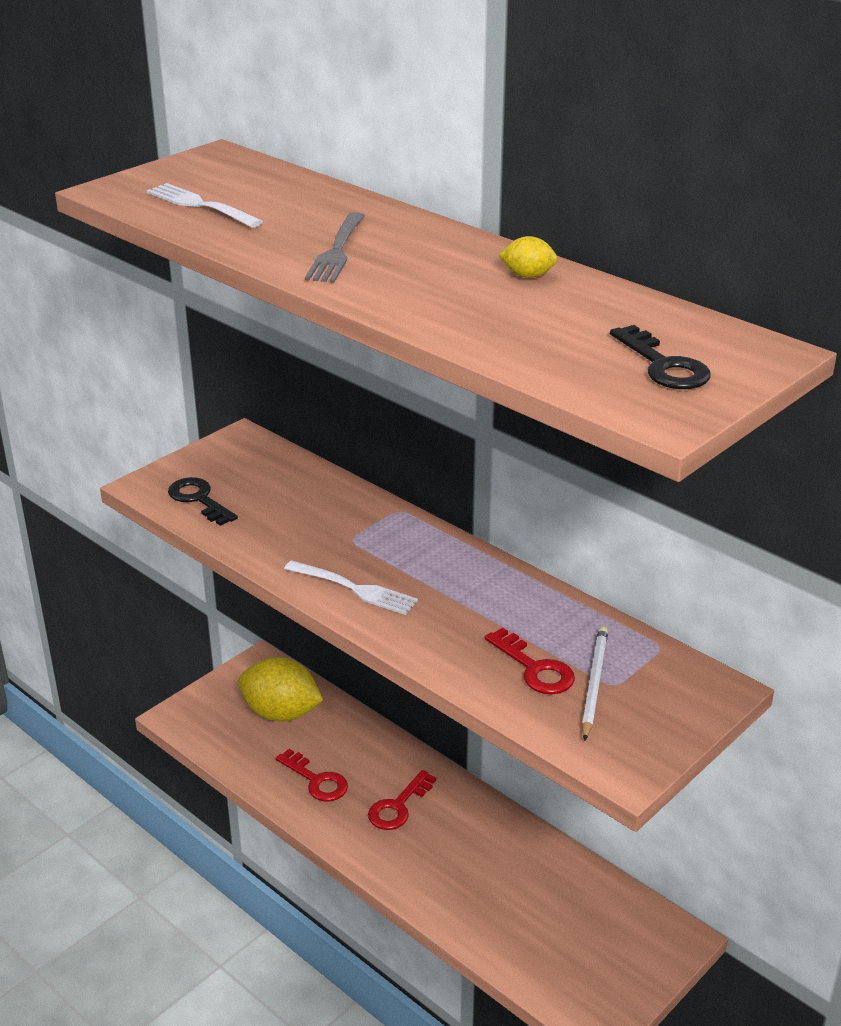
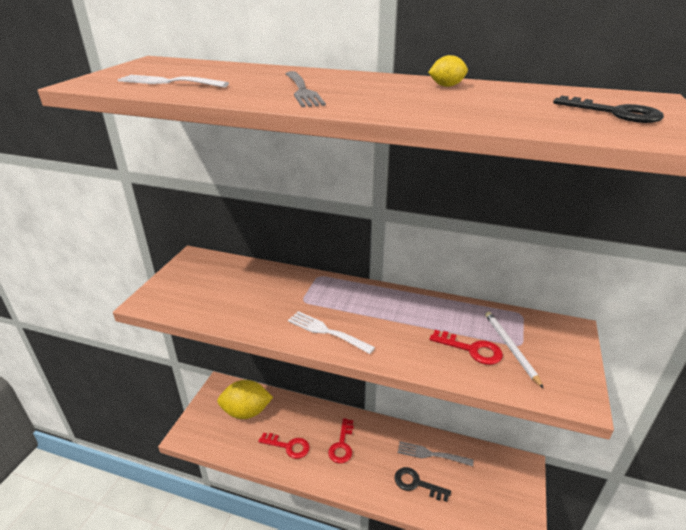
camera: 25 degrees left, 0 degrees up
black key [168,477,238,526] -> black key moved to [394,467,451,502]
white fork [284,560,418,615] -> white fork turned 150 degrees counterclockwise [288,311,375,354]
none -> grey fork [398,441,474,466]

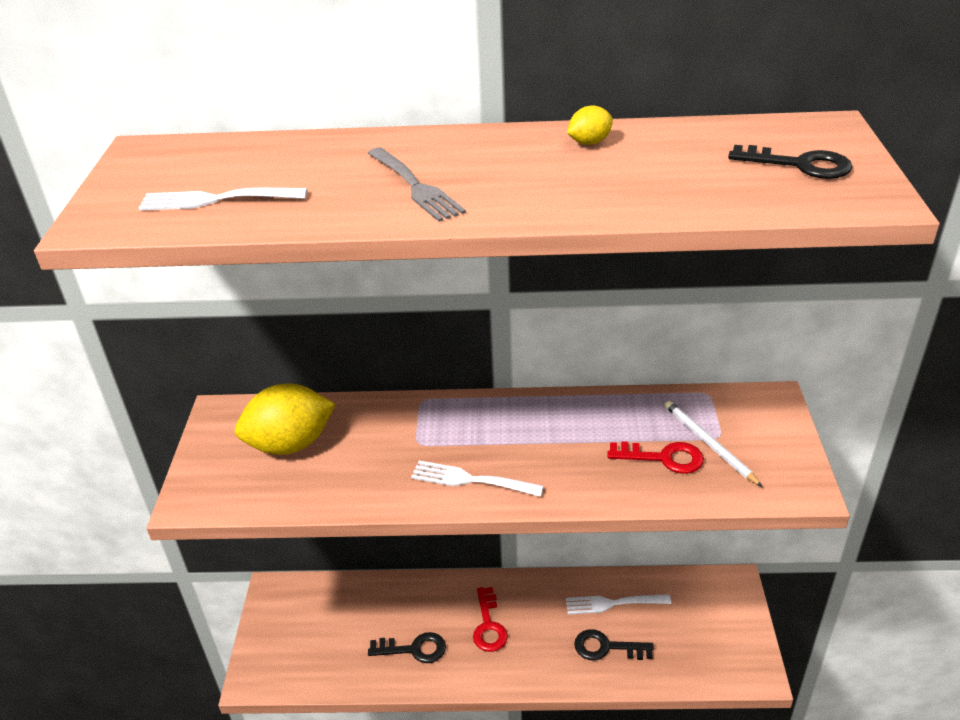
camera: 15 degrees left, 5 degrees up
yellow lemon [217,380,273,419] -> yellow lemon moved to [235,383,336,455]
red key [258,433,310,459] -> black key [368,632,446,663]
grey fork [398,441,474,466] -> white fork [566,594,671,615]

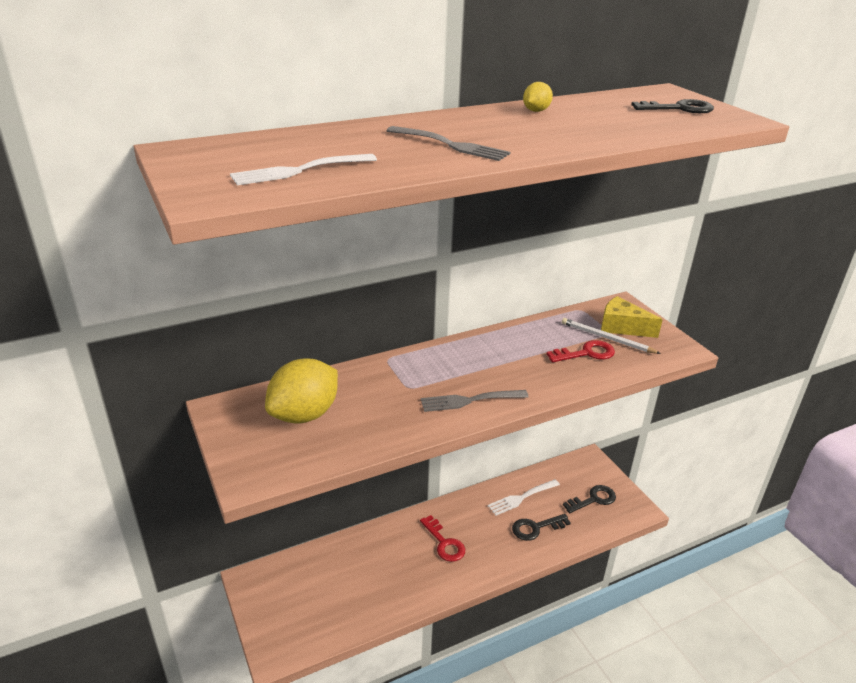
camera: 30 degrees left, 5 degrees down
black key [368,632,446,663] -> black key moved to [563,485,616,513]
white fork [411,461,544,497] -> grey fork [421,390,529,412]
none -> yellow cheese [601,296,663,338]

